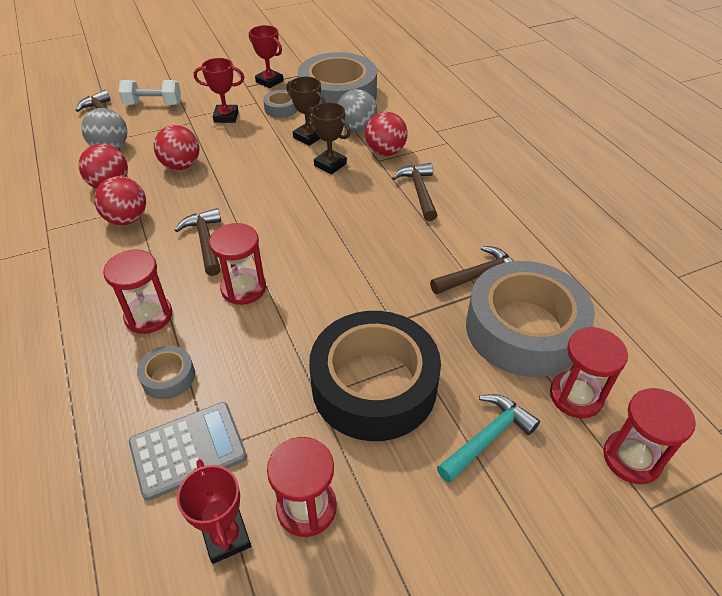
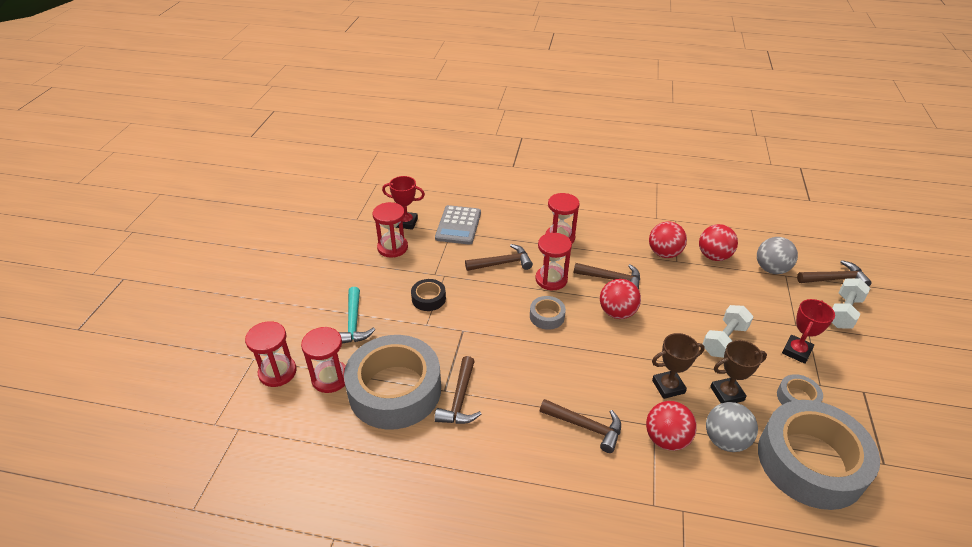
camera: 125 degrees right, 5 degrees down
grey tape [137,346,195,399] -> grey tape moved to [530,296,566,330]
red ball [154,125,199,170] -> red ball moved to [600,279,641,319]
red trophy [249,25,284,88] -> none
black tape [309,311,441,441] -> black tape [411,279,446,311], size x0.42
none -> brown hammer [465,244,533,271]
none -> white dumbbell [703,305,753,358]

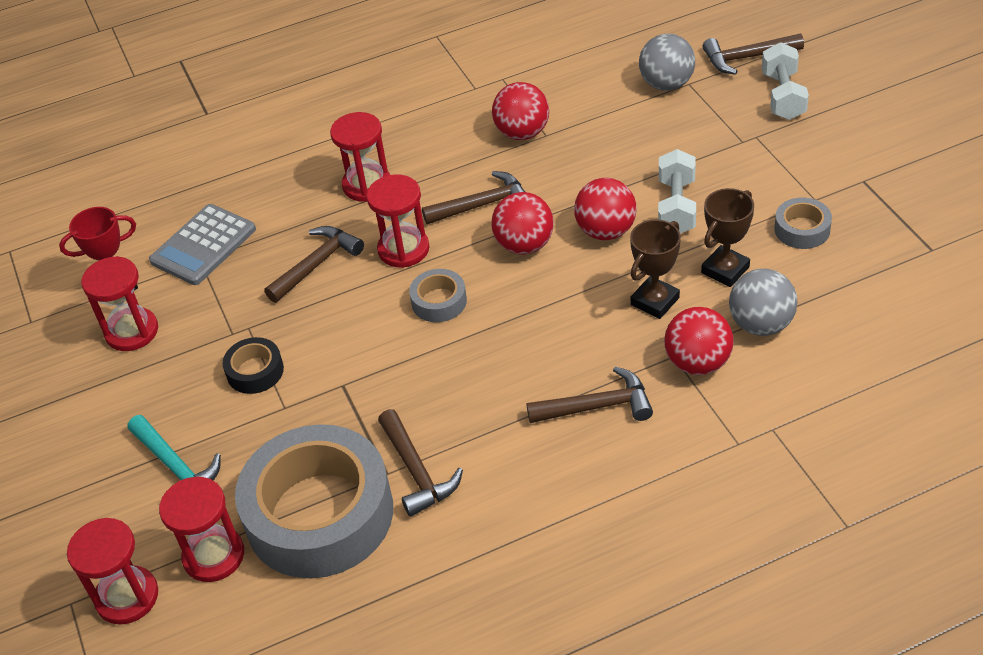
camera: 30 degrees left, 5 degrees up
grey calculator [435,205,481,245] -> grey calculator turned 60 degrees clockwise [149,204,256,285]
red ball [699,224,738,261] -> red ball moved to [574,178,636,240]
grey tape [758,400,880,510] -> none
red trophy [782,299,835,364] -> none
brown hammer [797,260,872,286] -> brown hammer turned 150 degrees counterclockwise [702,34,804,75]

